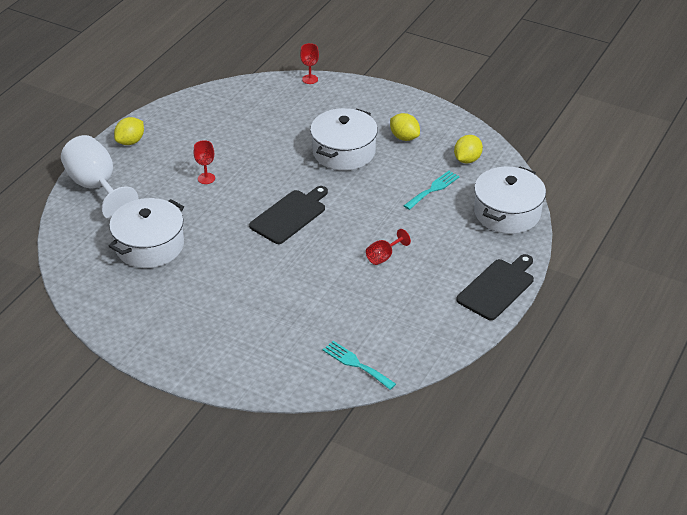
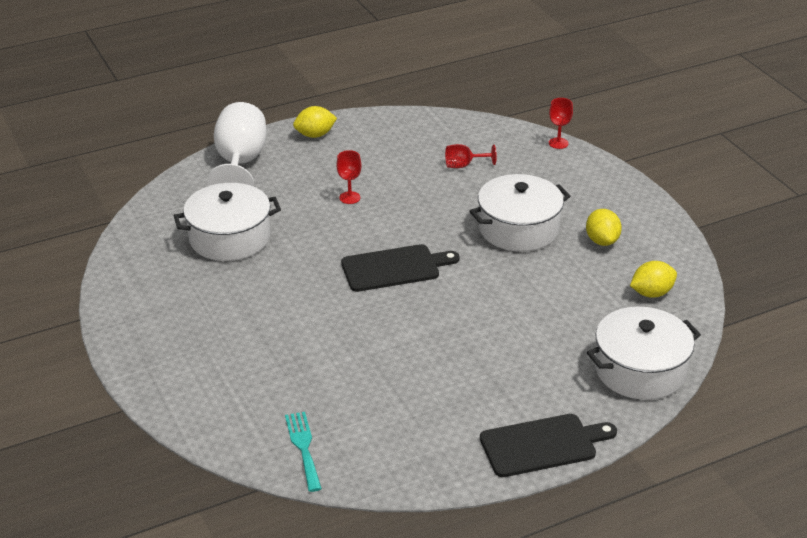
camera: 35 degrees right, 5 degrees down
red goblet [366,229,411,265] -> red goblet moved to [445,144,497,168]
turquoise fork [404,171,460,210] -> none

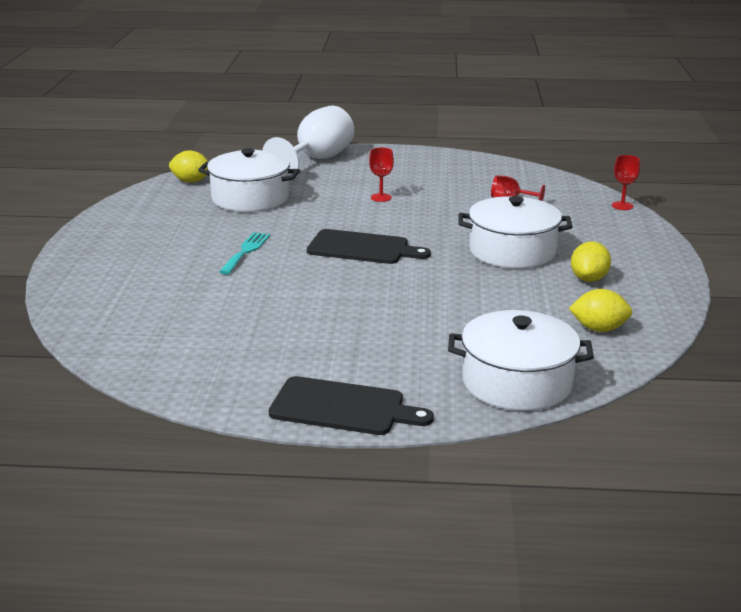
camera: 30 degrees right, 10 degrees down
turquoise fork [285,412,322,492] -> turquoise fork moved to [219,232,270,275]
yellow lemon [293,106,337,138] -> yellow lemon moved to [169,150,208,183]

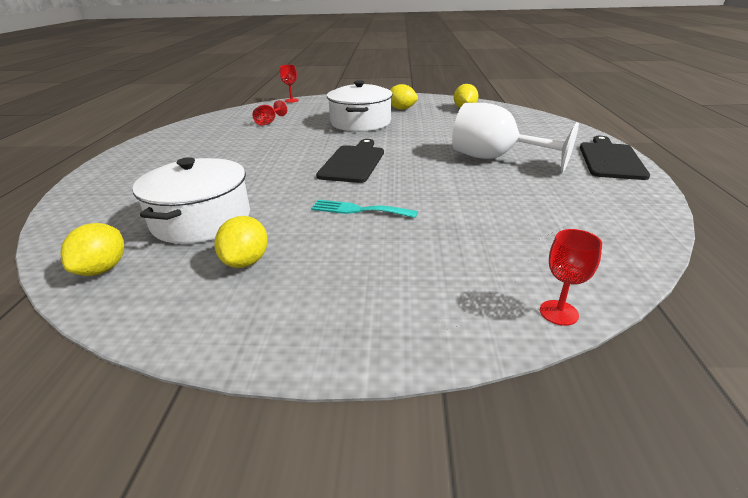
camera: 90 degrees left, 5 degrees up
white goblet [263,106,354,176] -> white goblet moved to [452,103,579,172]
red goblet [369,147,394,202] -> red goblet moved to [540,229,602,326]
white pot [448,310,594,411] -> none
none -> yellow lemon [215,216,268,268]

